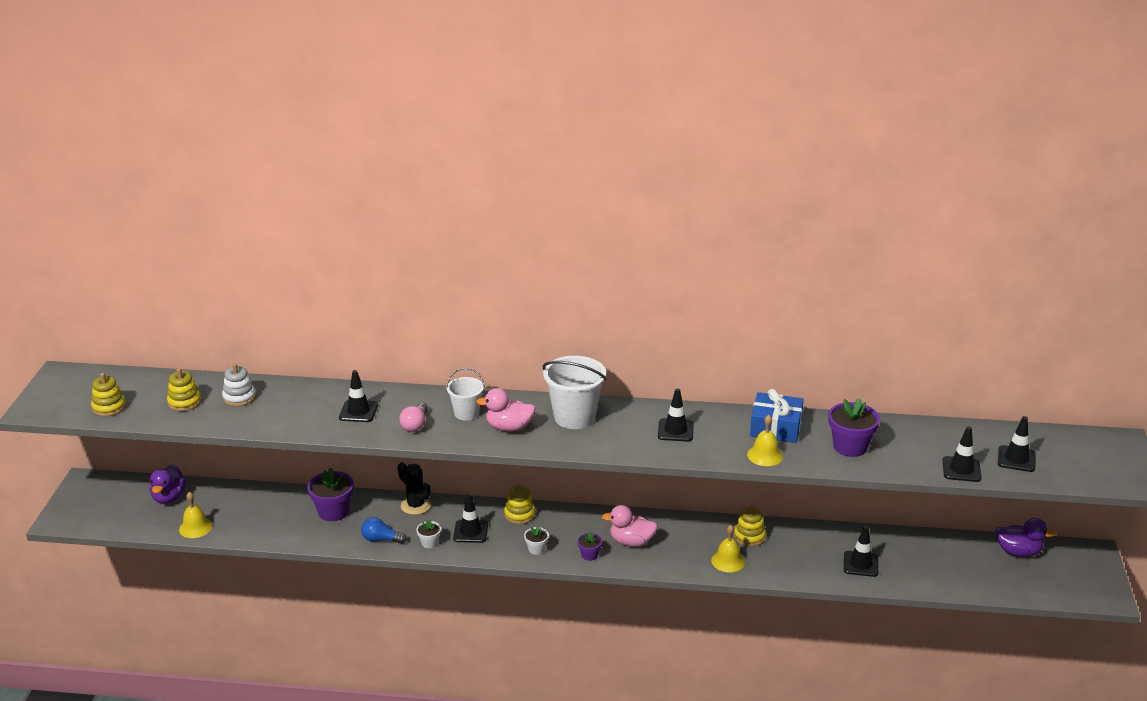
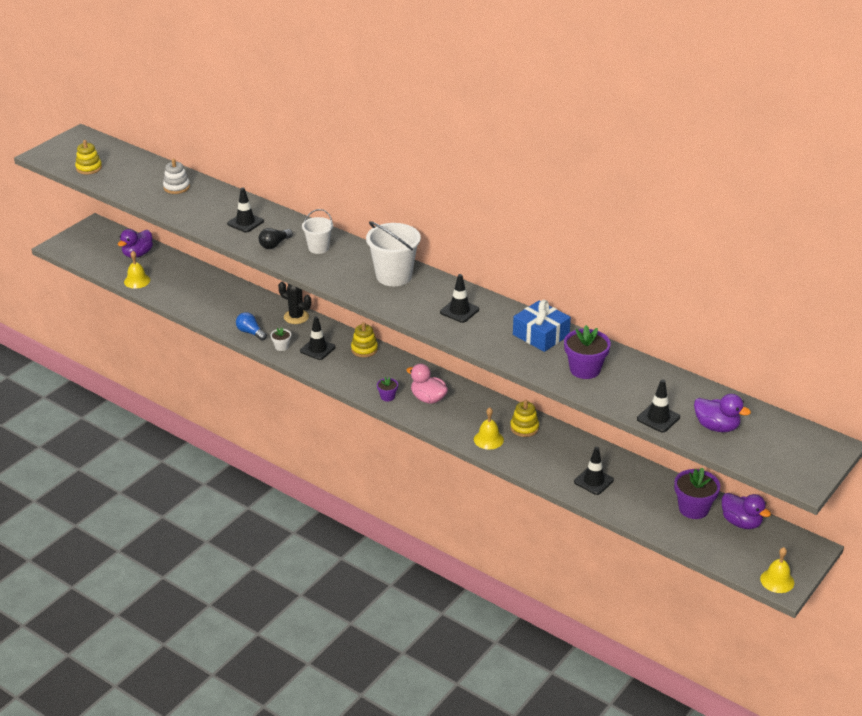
camera: 30 degrees right, 5 degrees up
yellow stacking toy [167,368,201,411] -> none
purple flower pot [307,468,354,521] -> purple flower pot moved to [674,468,720,519]
black cactus [397,462,431,515] -> black cactus turned 45 degrees counterclockwise [278,282,311,324]
pink light bulb [399,403,428,432] -> black light bulb [259,228,293,249]
pink duck [476,388,536,432] -> none
white flower pot [524,526,549,555] -> none
yellow bell [747,415,783,466] -> yellow bell moved to [760,547,794,593]
black traffic cone [998,416,1036,472] -> purple duck [694,394,751,432]

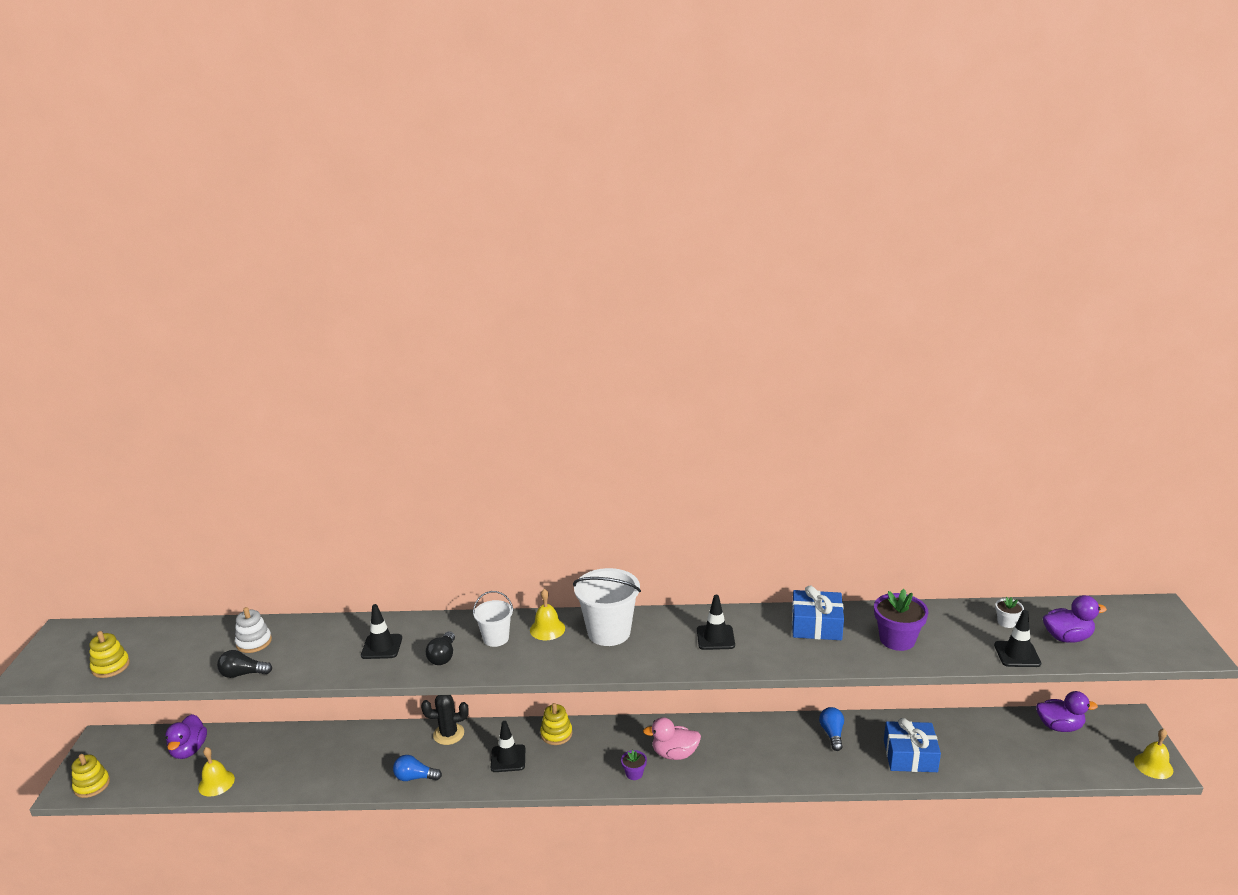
camera: 35 degrees left, 10 degrees down
white flower pot [271,327,291,351] -> white flower pot moved to [995,597,1024,628]
yellow bell [474,407,504,450] -> yellow bell moved to [530,589,565,640]
yellow stacking toy [510,400,539,437] -> yellow stacking toy moved to [72,754,110,798]
black traffic cone [574,447,614,495] -> blue gift [884,718,941,772]
purple flower pot [674,468,720,519] -> none
none -> black light bulb [217,650,272,678]
none -> blue light bulb [819,707,844,751]

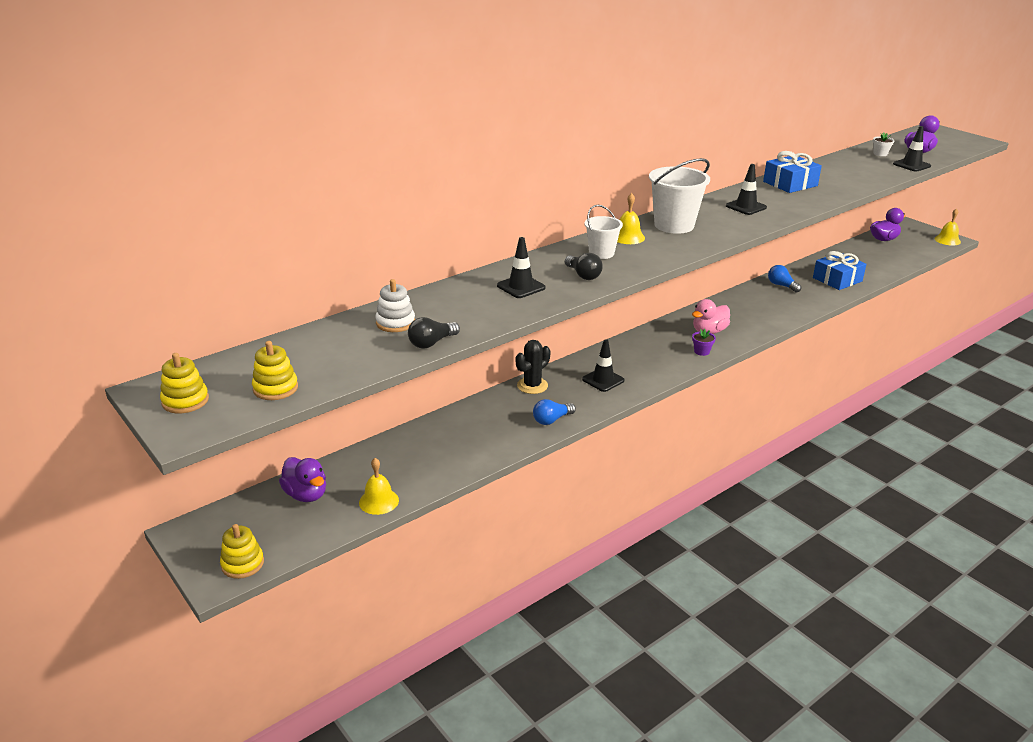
camera: 40 degrees left, 5 degrees up
yellow stacking toy [540,703,572,745] -> yellow stacking toy moved to [160,353,209,413]
purple flower pot [874,589,929,651] -> none

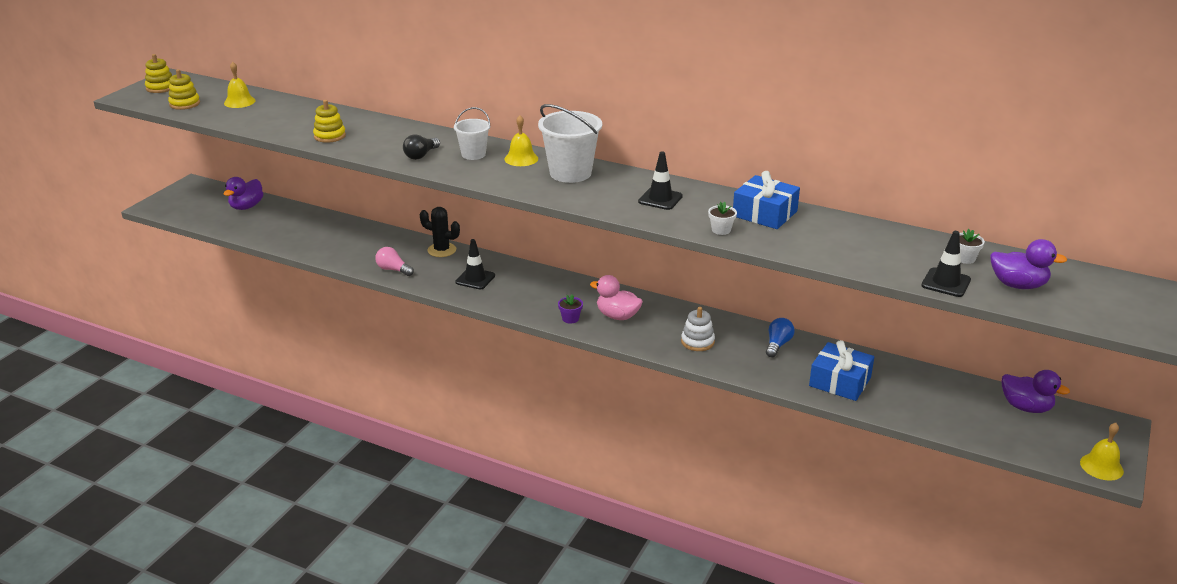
camera: 65 degrees right, 0 degrees up
yellow stacking toy [220,524,264,579] -> yellow stacking toy moved to [313,100,346,143]
yellow bell [359,458,399,515] -> yellow bell moved to [224,62,256,108]
white stacking toy [375,279,415,332] -> white stacking toy moved to [681,307,715,351]
black light bulb [408,317,460,349] -> none
black traffic cone [497,237,546,298] -> none
blue light bulb [533,399,576,425] -> pink light bulb [375,247,414,276]
none -> white flower pot [708,202,737,235]

